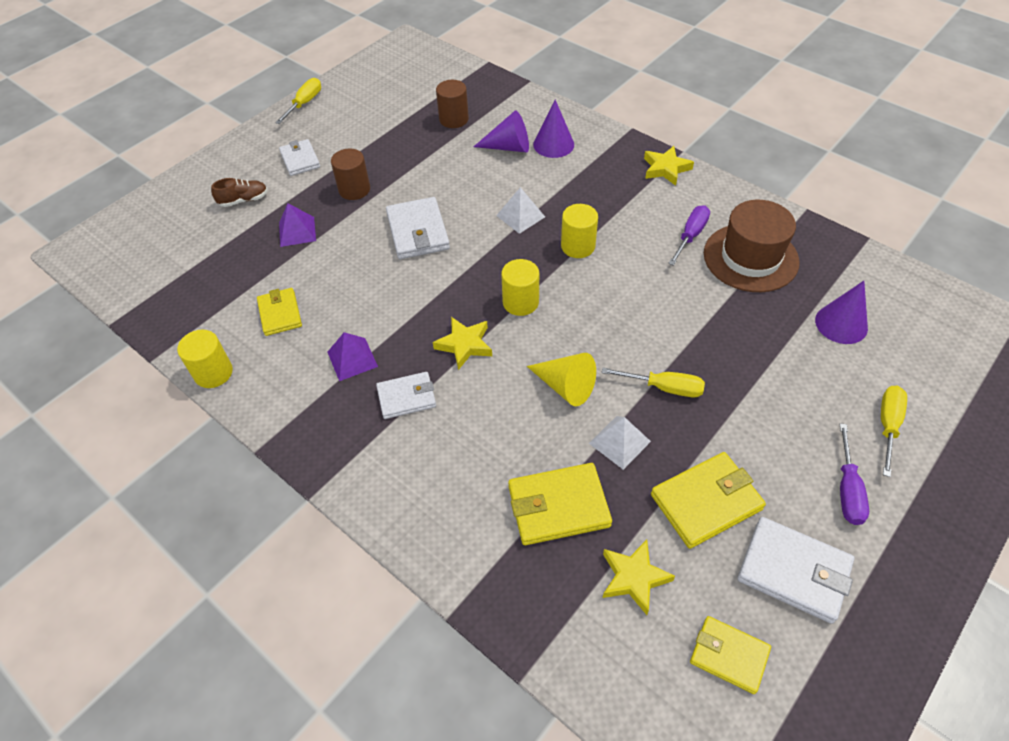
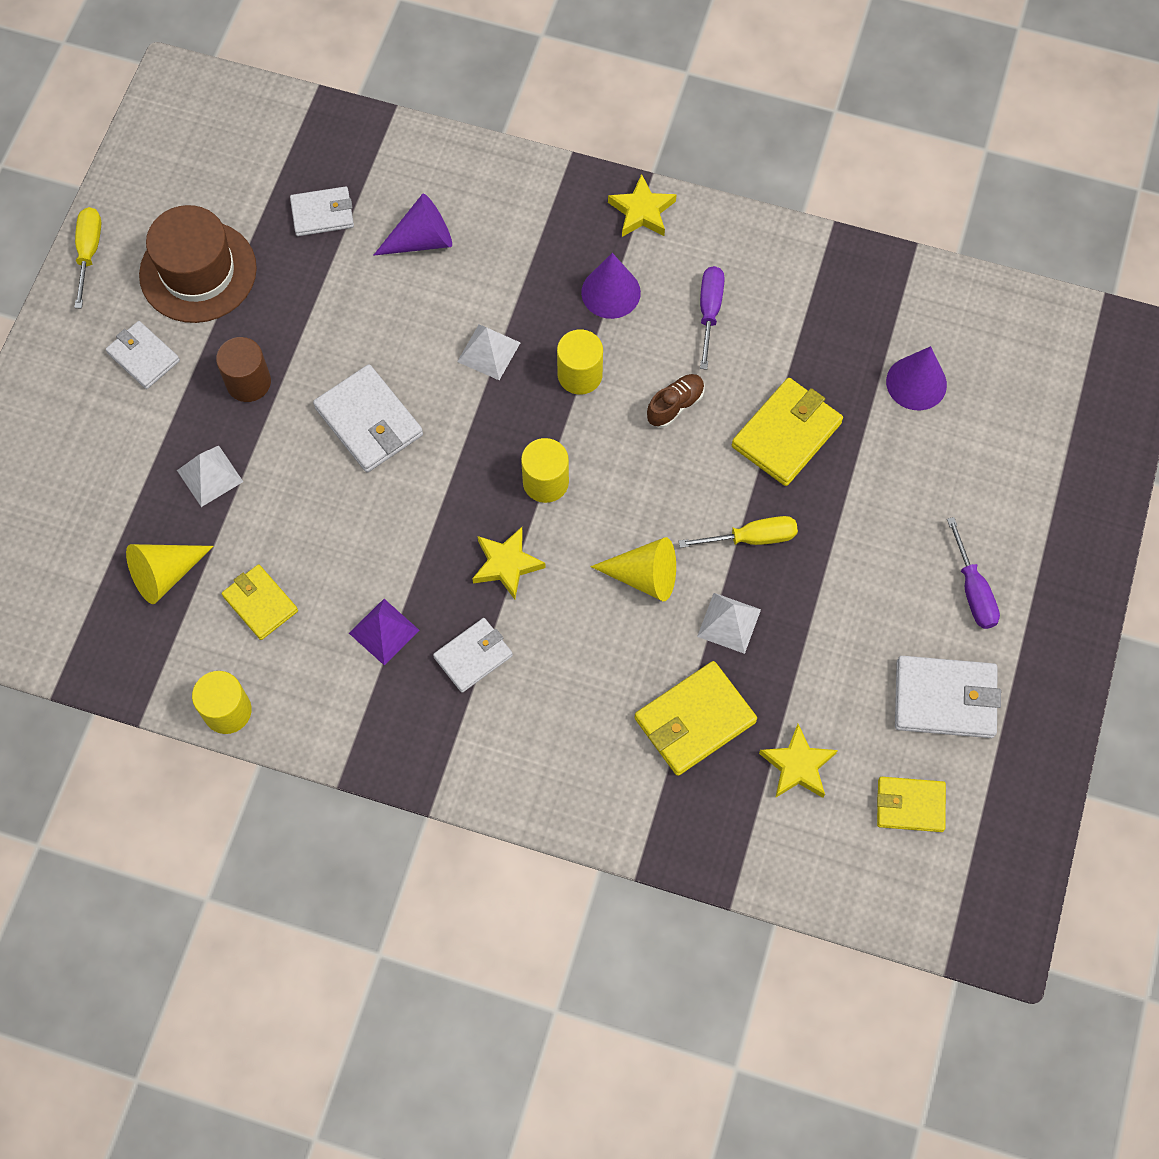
camera: 25 degrees left, 15 degrees up
brown shoe [211,178,268,207] -> brown shoe moved to [647,374,704,428]
purple pyramid [279,203,316,247] -> white pyramid [177,446,243,507]
brown cylinder [436,80,469,128] -> white wallet [290,186,354,236]
purple cone [533,100,574,158] -> purple cone moved to [581,253,641,319]
yellow wallet [651,452,766,549] -> yellow wallet moved to [732,378,843,486]
brown hat [704,200,799,292] -> brown hat moved to [139,205,257,323]
yellow screwdriver [881,386,907,477] -> none
none -> yellow cone [126,544,213,604]

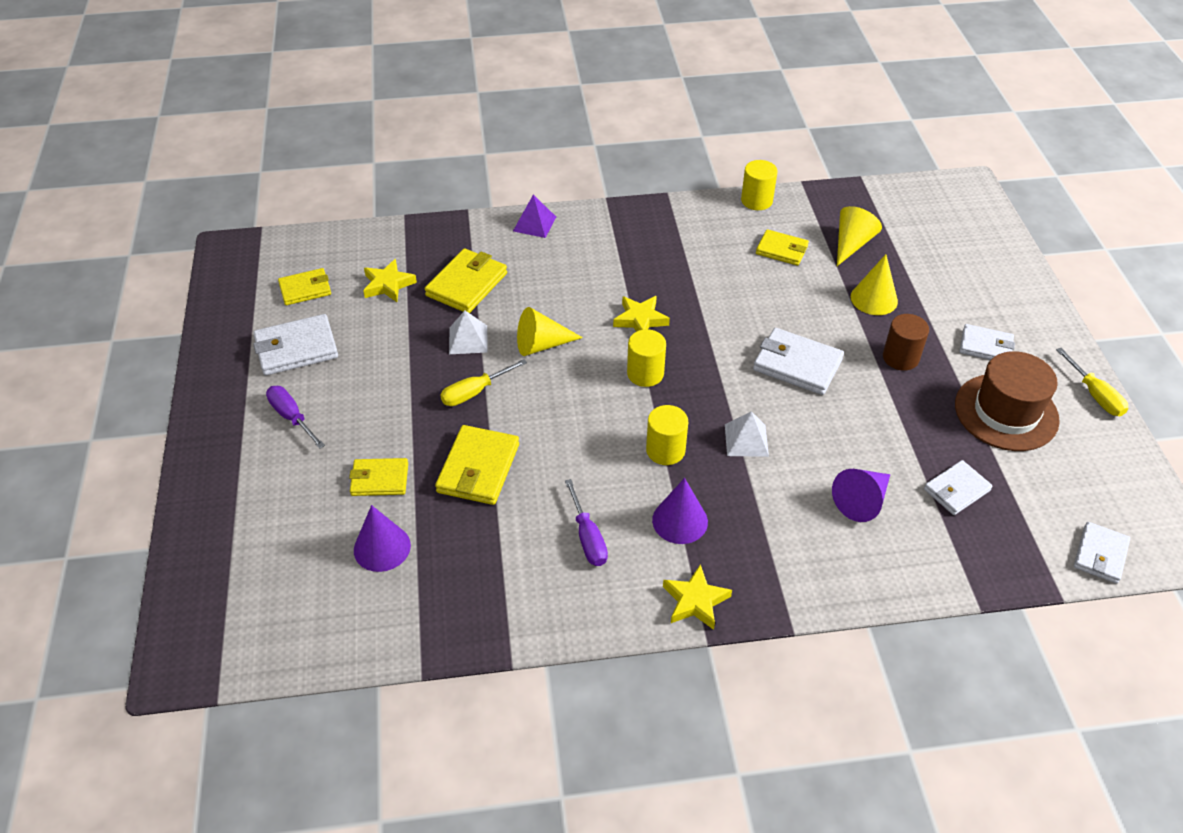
camera: 155 degrees right, 20 degrees down
white pyramid [177,446,243,507] -> yellow cone [851,254,898,315]
purple pyramid [349,599,420,666] -> purple pyramid moved to [513,195,556,238]
white wallet [433,618,513,693] -> white wallet moved to [1074,522,1130,583]
brown shoe [647,374,704,428] -> none
none -> yellow wallet [349,458,408,496]

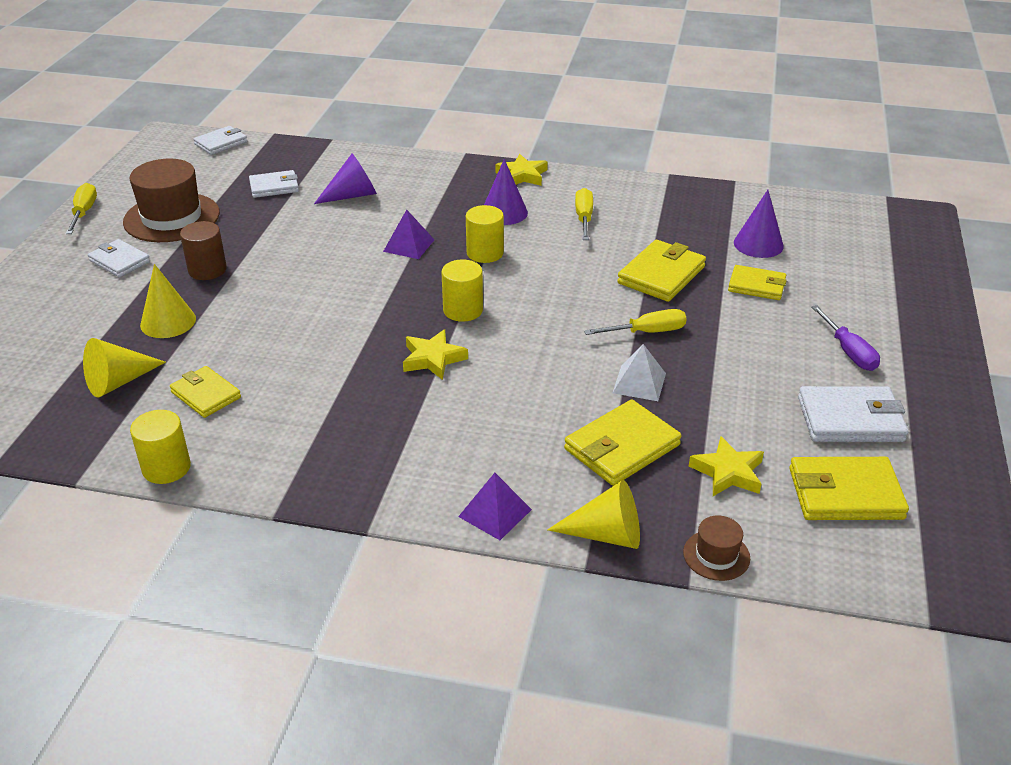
camera: 160 degrees left, 10 degrees down
yellow wallet [278,268,331,305] -> yellow wallet [789,457,909,520], size x1.52
yellow cone [517,307,583,356] -> yellow cone moved to [548,480,640,549]
purple screwdriver [565,479,608,566] -> yellow screwdriver [575,188,593,240]
white pyramid [725,411,769,457] -> purple pyramid [383,210,434,259]
white wallet [753,328,844,395] -> none
none -> brown hat [683,515,750,581]

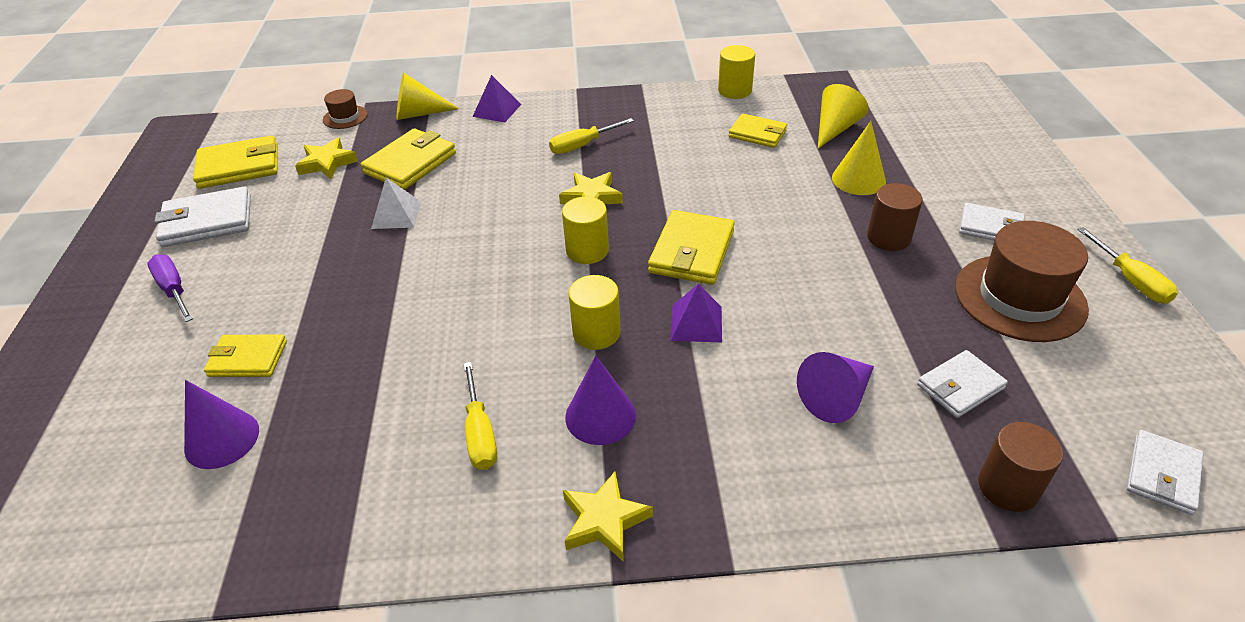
camera: 165 degrees right, 5 degrees up
yellow screwdriver [584,309,687,335] -> yellow screwdriver moved to [549,118,634,154]
yellow wallet [617,240,706,302] -> yellow wallet moved to [648,210,735,285]
none -> brown cylinder [978,422,1063,512]

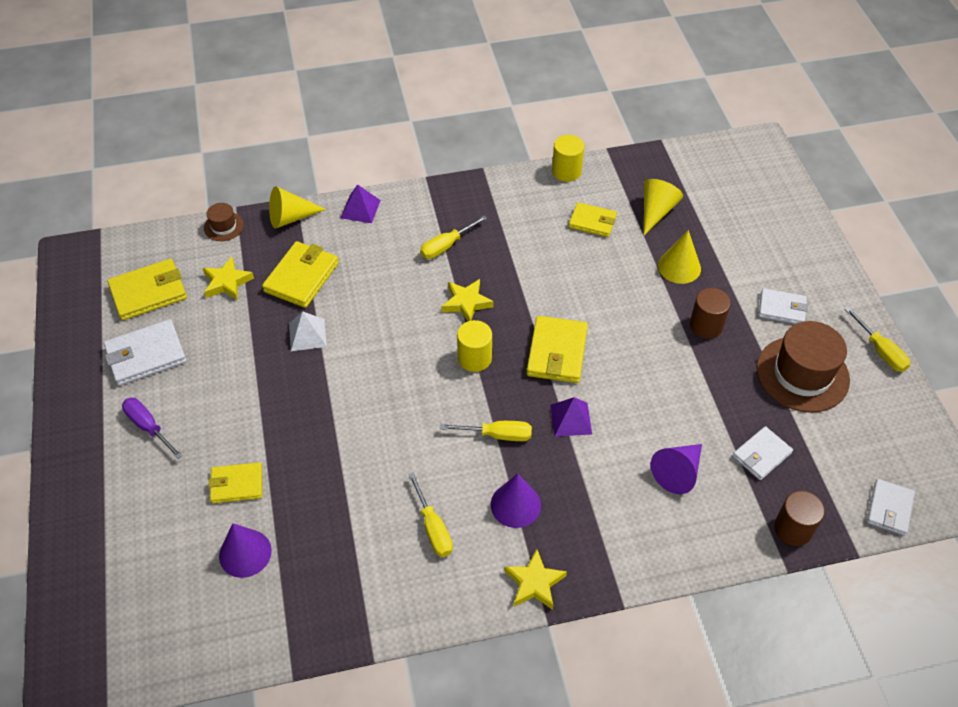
camera: 10 degrees left, 10 degrees up
yellow cylinder [568,275,621,350] -> yellow screwdriver [440,421,532,441]

